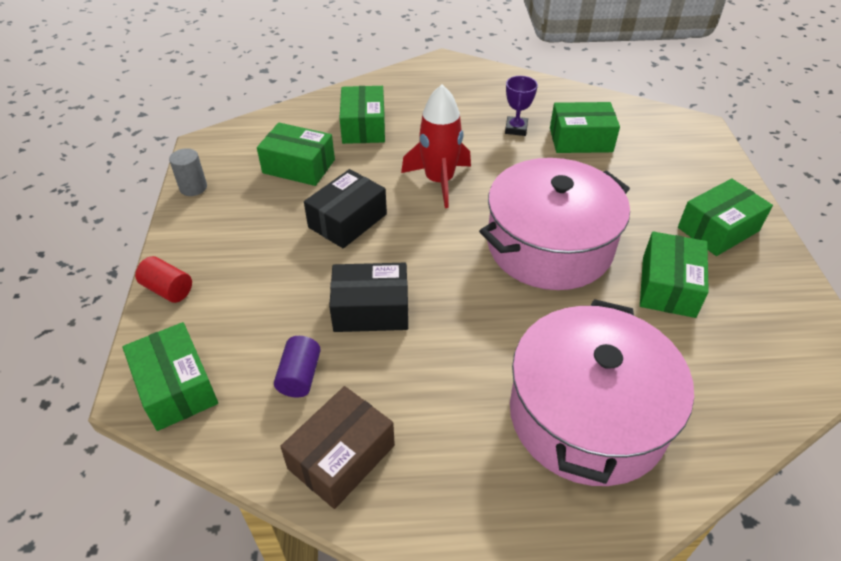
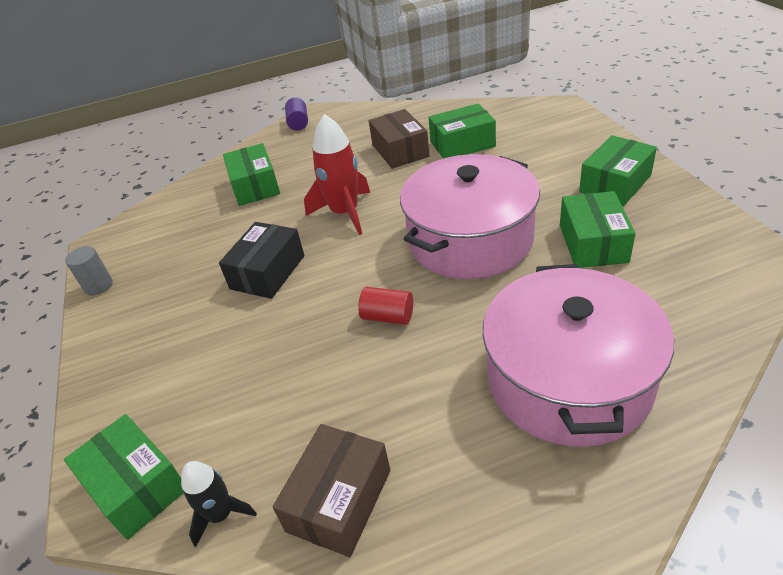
camera: 10 degrees left, 5 degrees down
red cylinder [135,256,192,303] -> red cylinder moved to [358,287,413,325]
green box [257,123,335,186] -> none
purple cylinder [274,336,321,398] -> purple cylinder moved to [285,98,308,131]
black box [329,263,408,332] -> none
purple trophy [505,76,538,136] -> brown box [369,109,429,169]
none -> black rocket [181,461,257,547]

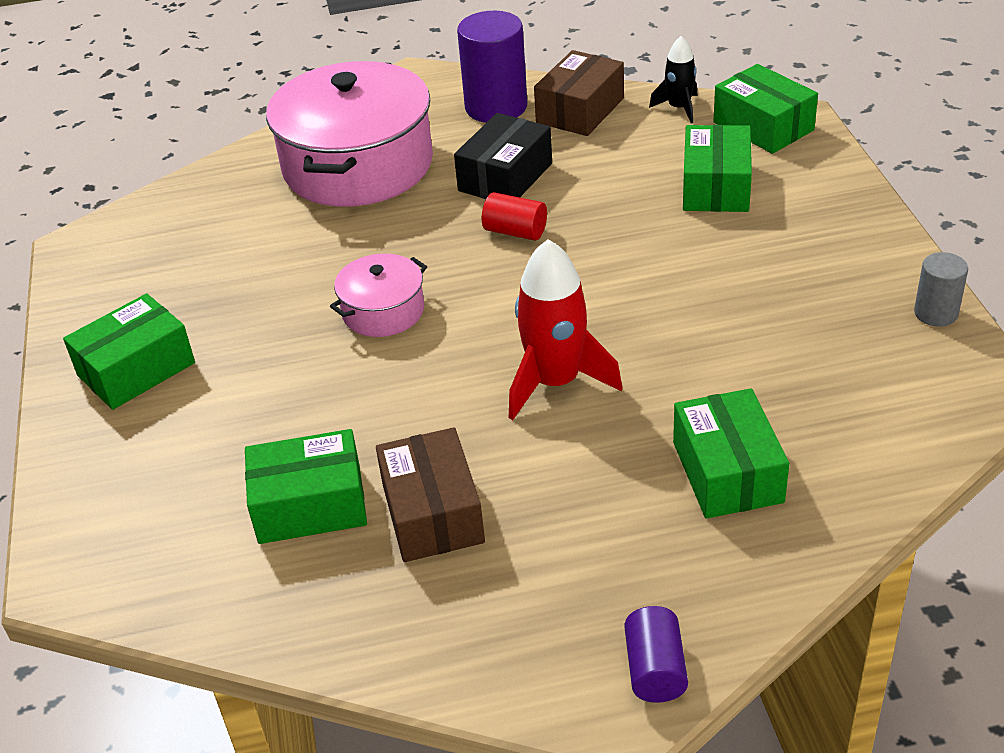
camera: 175 degrees left, 0 degrees up
black box [219,222,304,299] -> black box moved to [454,113,552,199]
pink pot [400,154,540,279] -> pink pot [330,253,427,337], size x0.48
green box [560,191,635,268] -> green box moved to [683,125,752,212]
none -> purple cylinder [457,11,527,123]

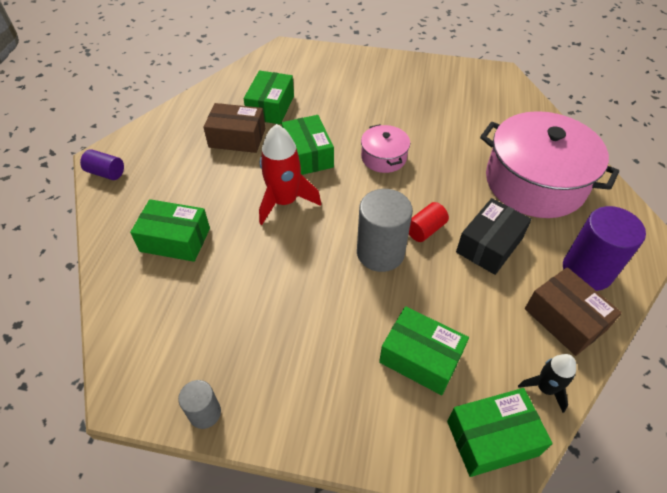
camera: 110 degrees right, 10 degrees up
green box [63,293,195,410] -> green box moved to [281,115,334,175]
black box [454,113,552,199] -> black box turned 75 degrees clockwise [456,198,532,275]
none -> grey cylinder [357,189,413,272]

